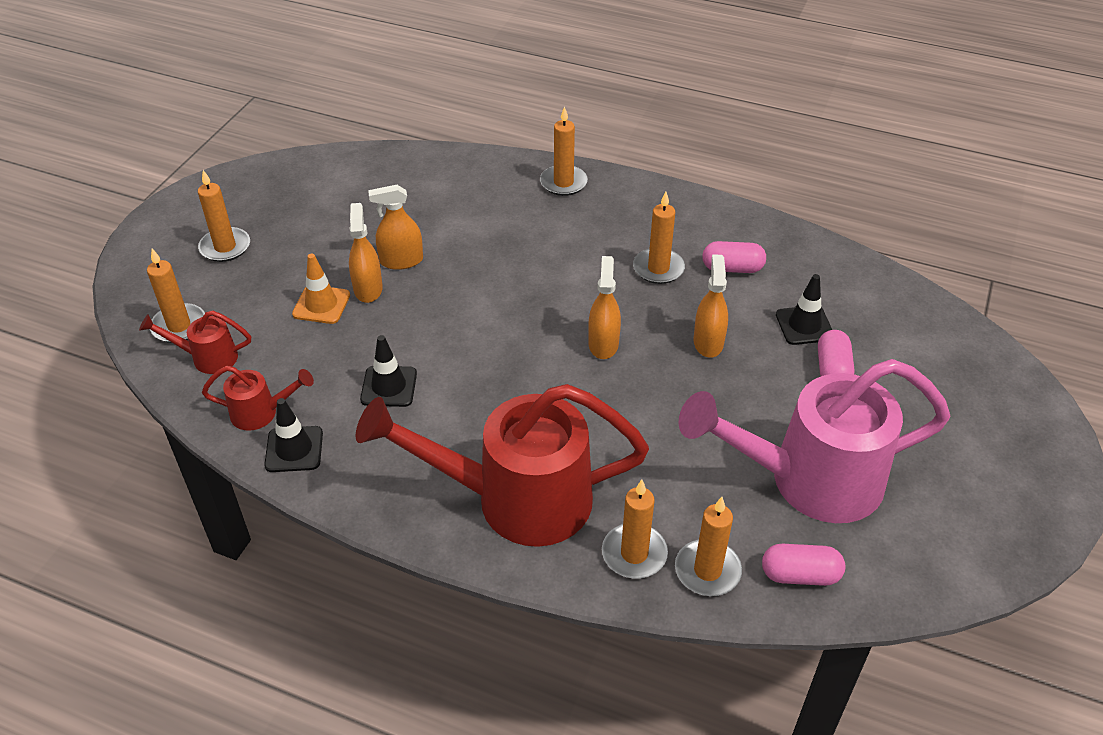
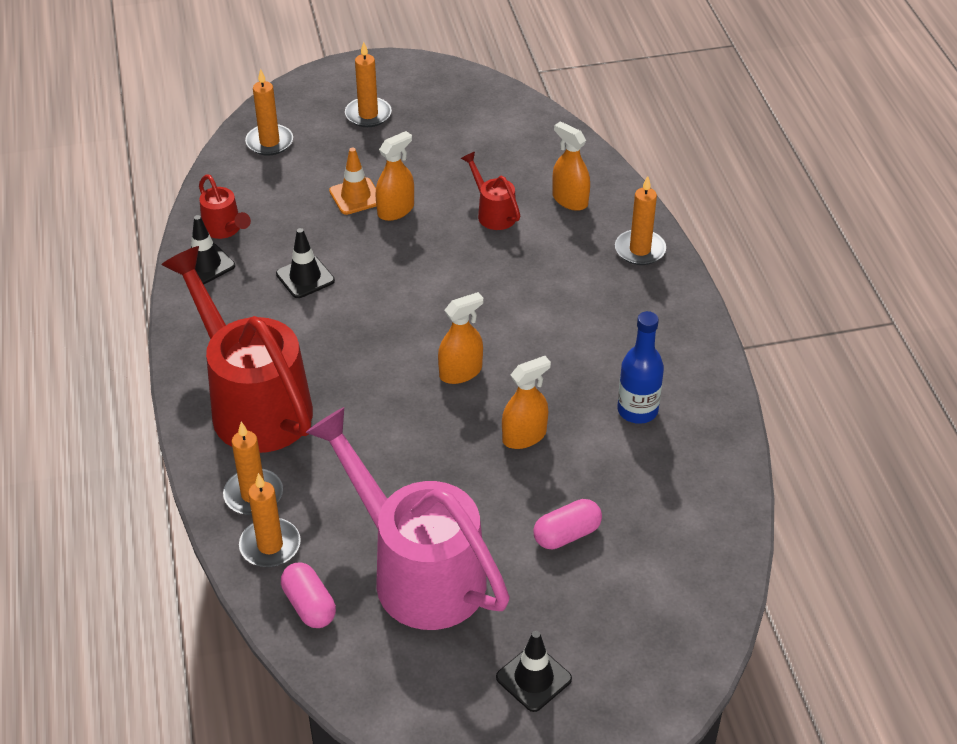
camera: 55 degrees right, 0 degrees up
red watering can [139,311,251,374] -> red watering can moved to [461,152,520,230]
orange spray bottle [368,185,423,270] -> orange spray bottle moved to [552,121,590,211]
orange candle [633,192,685,284] -> none
pink capsule [702,241,766,273] -> blue bottle [618,311,664,424]
black traffic cone [776,274,832,345] -> black traffic cone moved to [496,631,572,712]

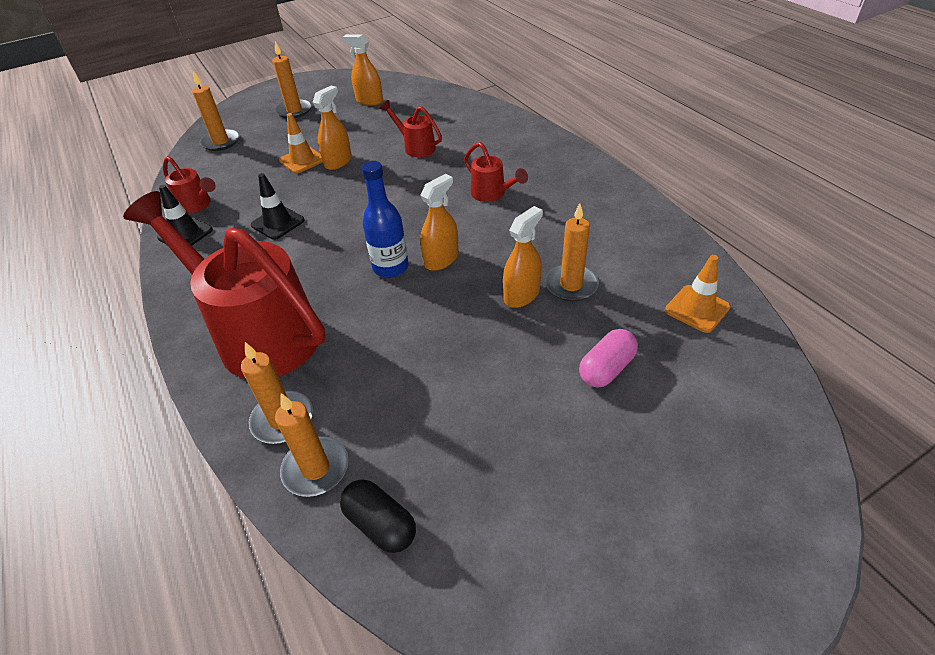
camera: 15 degrees left, 0 degrees up
pink capsule [281,563,336,628] -> black capsule [340,479,416,553]
pink watering can [305,407,510,630] -> none
black traffic cone [496,631,572,712] -> none
orange spray bottle [552,121,590,211] -> orange spray bottle moved to [343,34,383,106]
orange candle [615,176,666,265] -> orange candle moved to [545,203,599,301]
blue bottle [618,311,664,424] -> blue bottle moved to [362,161,409,278]
none -> red watering can [464,142,528,202]
none -> orange traffic cone [665,255,731,333]

